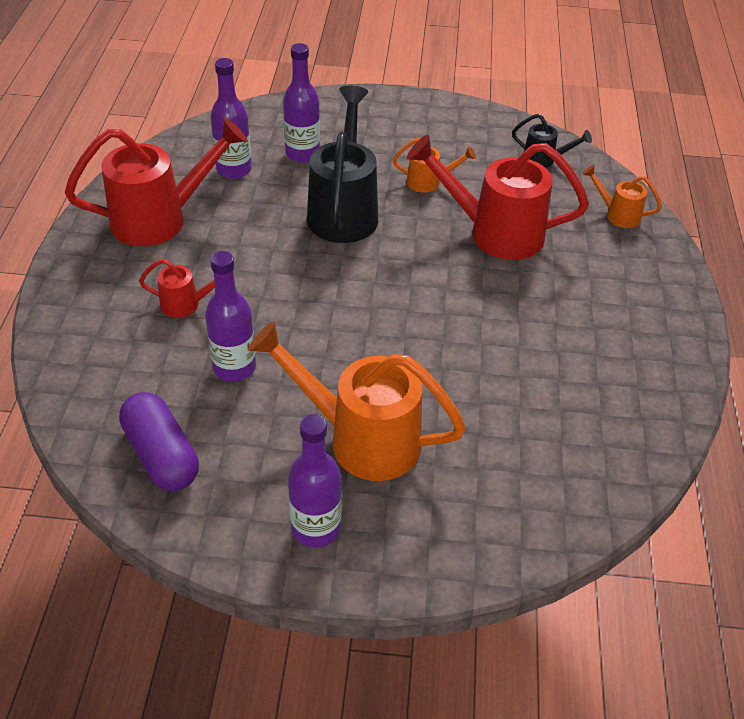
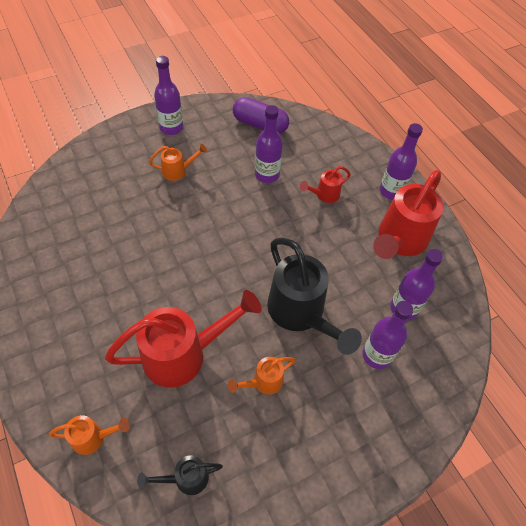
camera: 145 degrees right, 10 degrees up
orange watering can [248,321,466,481] -> orange watering can [149,144,207,181], size x0.48
none -> purple bottle [380,123,423,200]

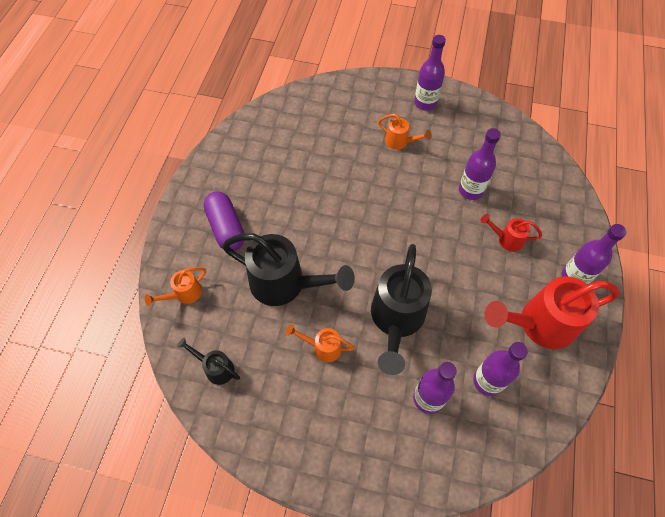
camera: 45 degrees right, 5 degrees up
orange watering can [49,415,130,455] -> orange watering can turned 105 degrees clockwise [145,267,206,306]
red watering can [105,290,262,388] -> black watering can [222,233,355,306]
purple capsule [233,97,289,134] -> purple capsule moved to [203,191,245,251]

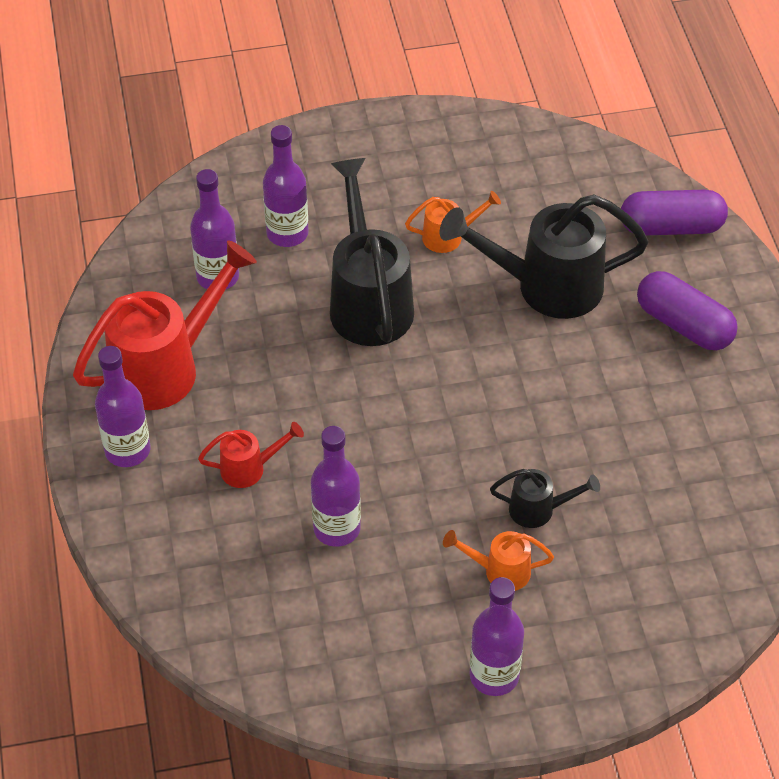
camera: 155 degrees right, 10 degrees down
orange watering can [145,267,206,306] -> purple capsule [621,190,728,235]
black watering can [177,337,240,385] -> black watering can moved to [490,469,600,528]

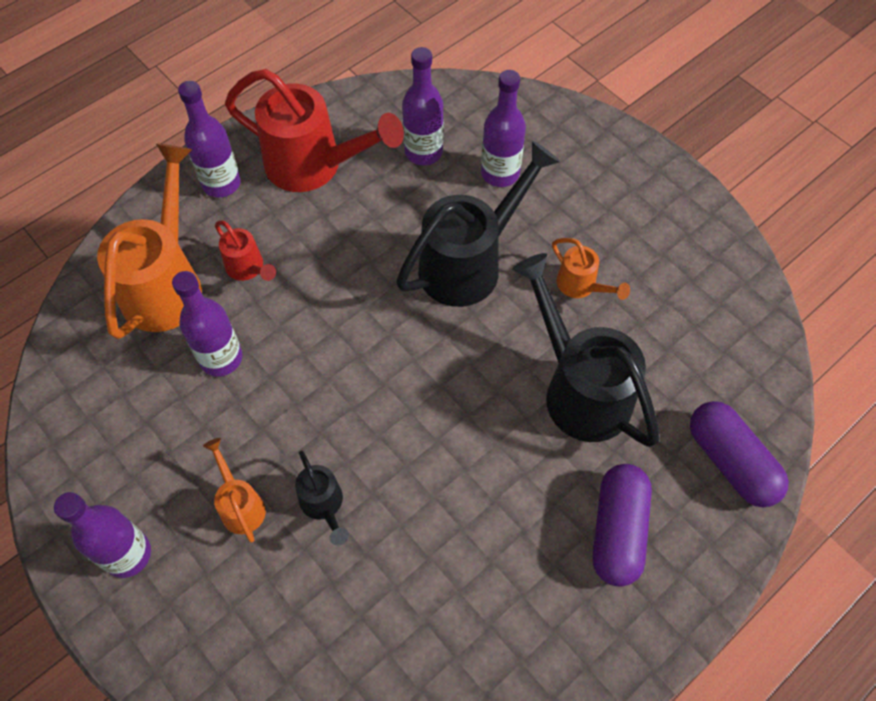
camera: 60 degrees right, 10 degrees up
none -> orange watering can [97,144,202,339]

